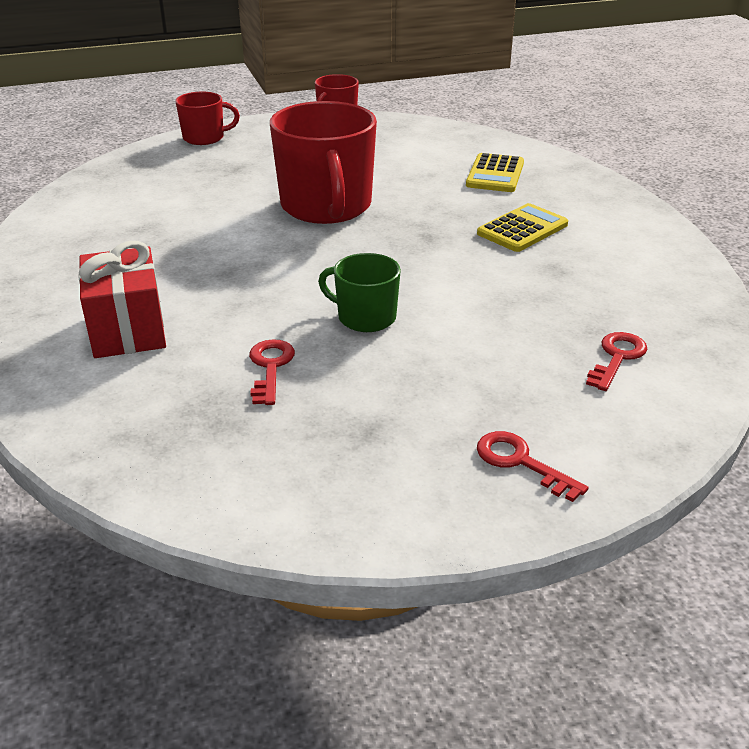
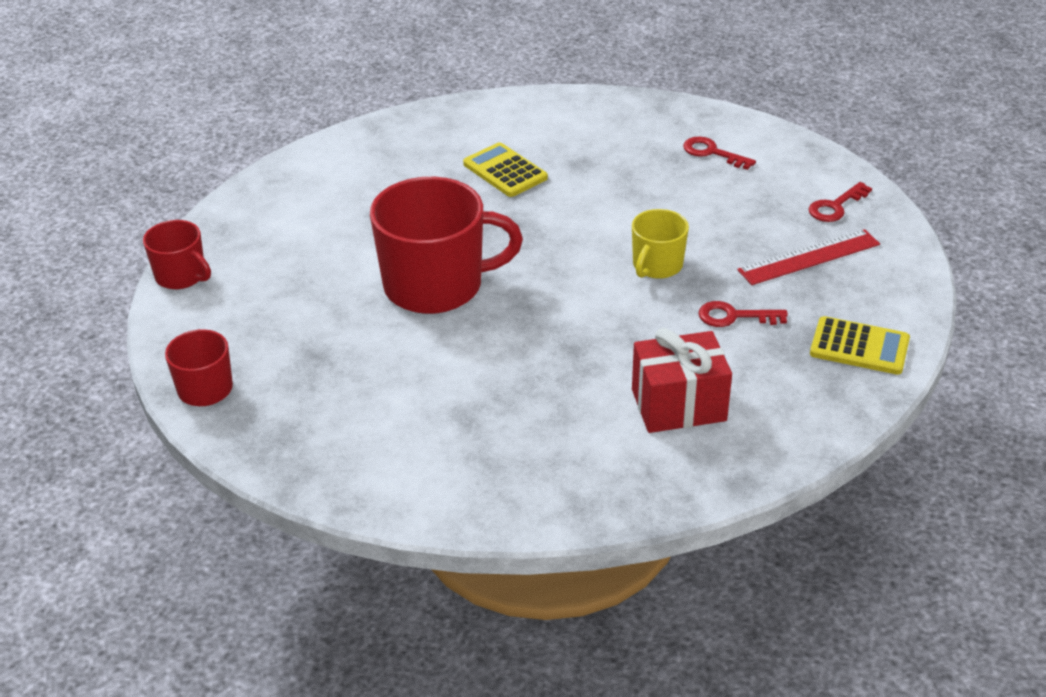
camera: 85 degrees left, 5 degrees up
green mug [318,253,401,332] -> yellow mug [632,209,689,279]
yellow calculator [466,153,524,192] -> yellow calculator moved to [810,316,910,375]
none -> red ruler [737,229,880,285]

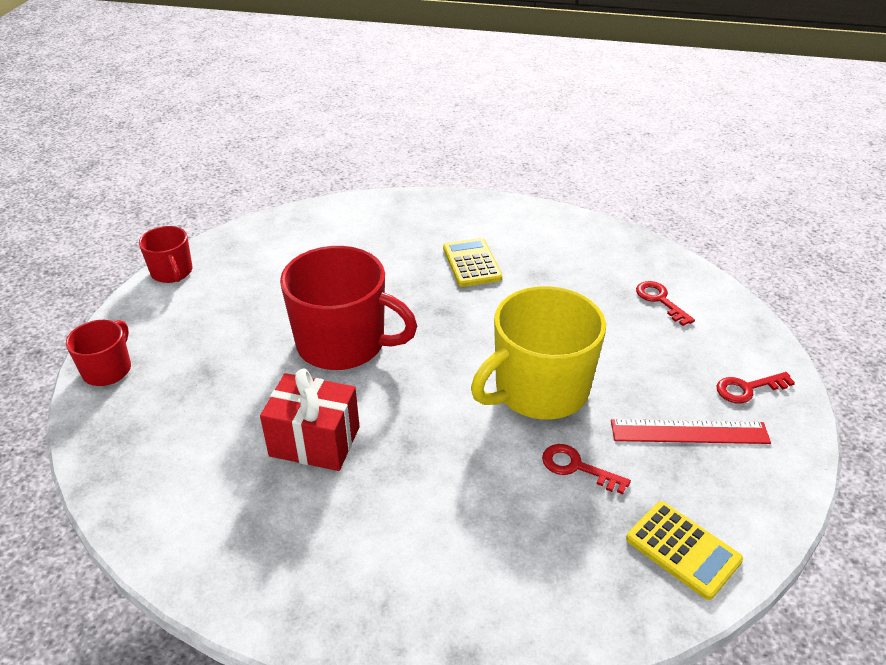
camera: 25 degrees right, 0 degrees up
yellow mug [632,209,689,279] -> yellow mug [471,286,606,420], size x1.93
red gift [632,328,732,433] -> red gift moved to [260,369,360,471]

